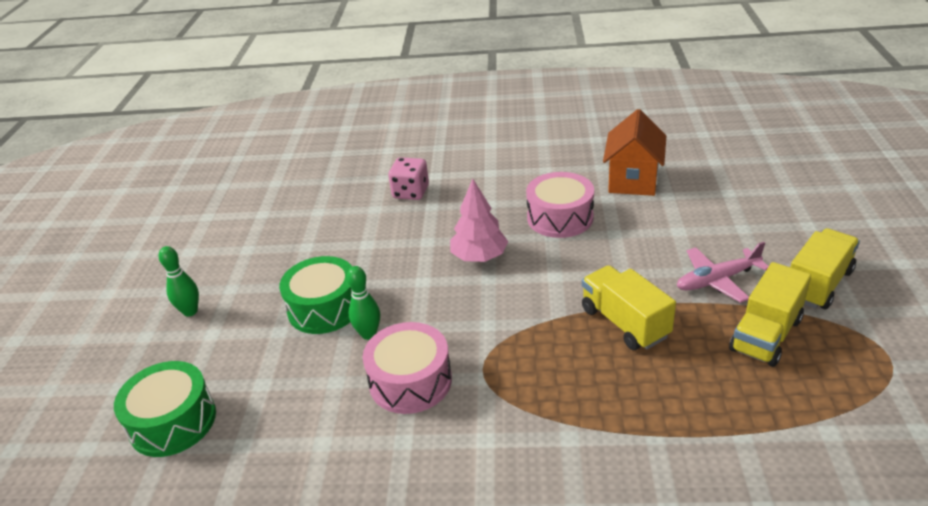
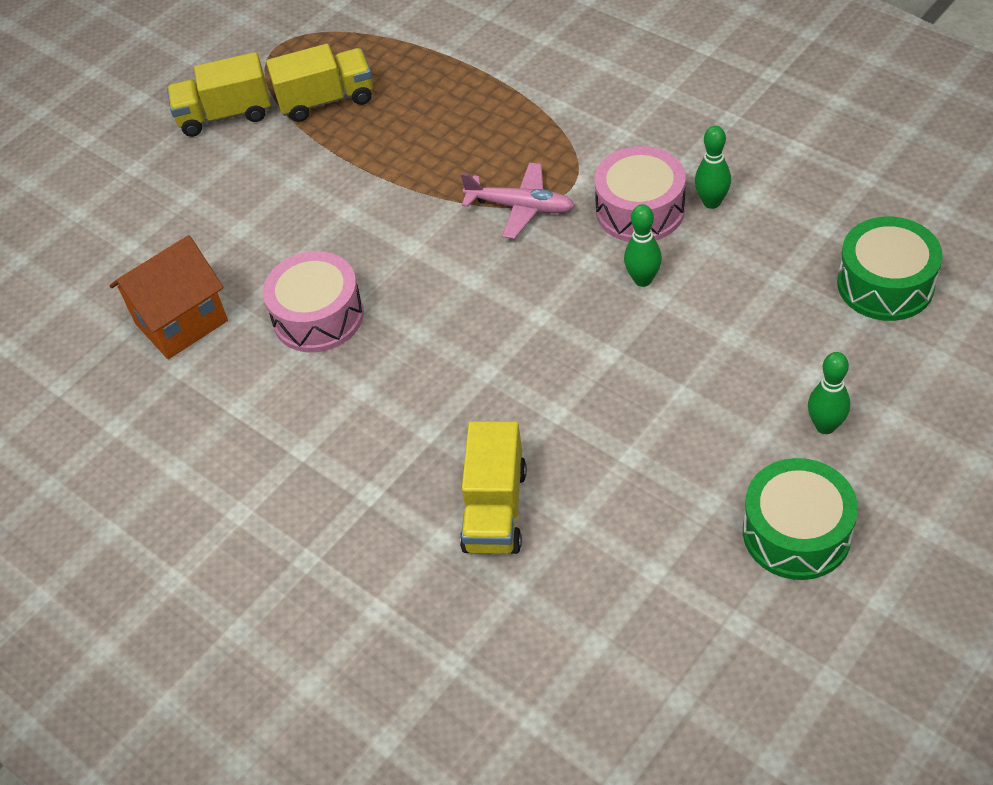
camera: 140 degrees left, 15 degrees up
green drum [279,256,352,334] -> green drum moved to [743,458,858,580]
pink dice [388,157,429,200] -> none
pink tree [450,179,508,262] -> none
yellow truck [582,265,676,350] -> yellow truck moved to [460,421,527,554]
pink plane [677,242,769,303] -> pink plane moved to [461,162,575,239]
none -> green bowling pin [695,126,731,209]

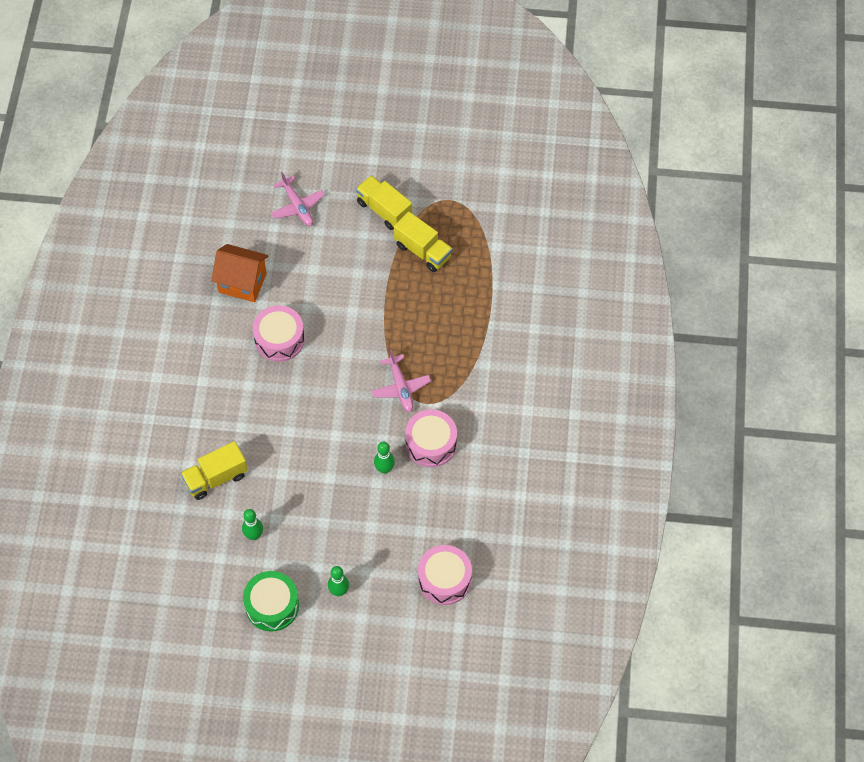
camera: 50 degrees right, 10 degrees up
green bowling pin [695,126,731,209] -> green bowling pin moved to [242,509,263,540]
green drum [837,217,943,321] -> pink drum [418,545,472,605]
none -> pink plane [271,172,325,226]

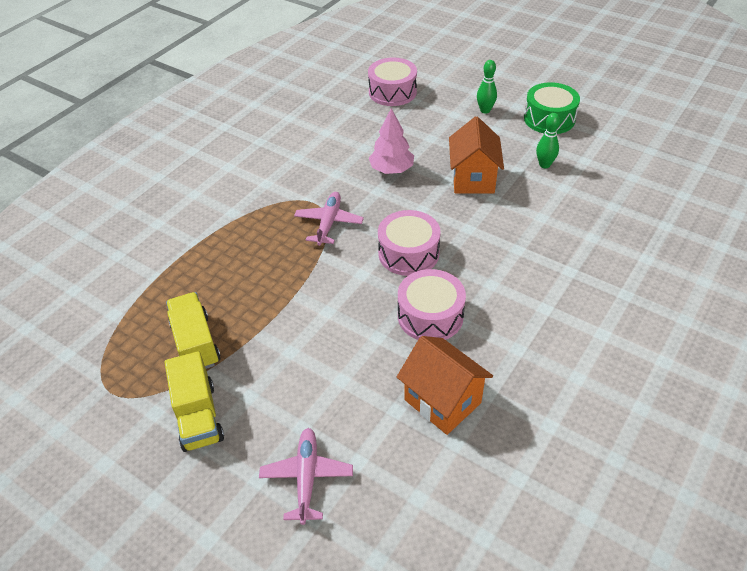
camera: 150 degrees left, 15 degrees down
yellow truck [181,441,248,500] -> none
green bowling pin [374,442,395,474] -> pink tree [369,108,414,174]
pink drum [405,409,457,467] -> pink drum moved to [378,210,441,276]
none -> orange house [449,116,504,194]

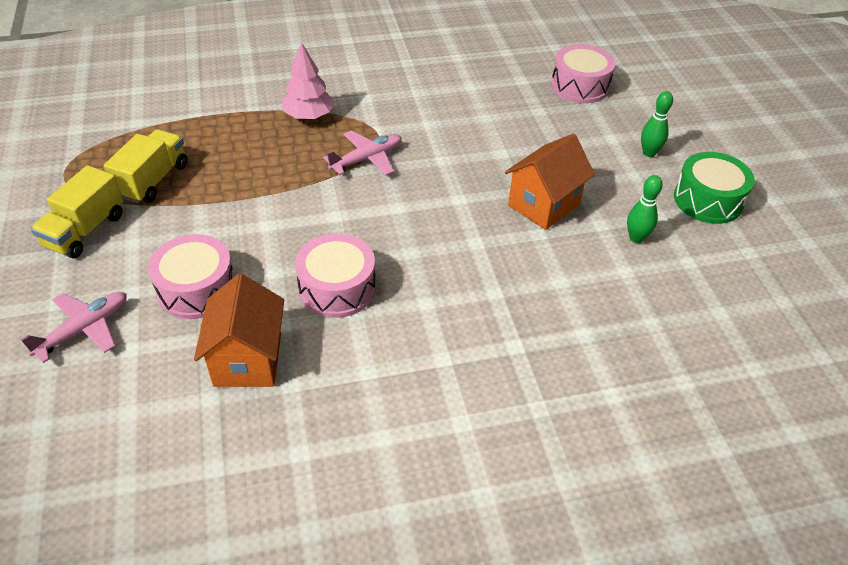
camera: 40 degrees right, 0 degrees up
pink tree [369,108,414,174] -> pink tree moved to [282,42,334,120]
pink drum [378,210,441,276] -> pink drum moved to [148,234,235,319]

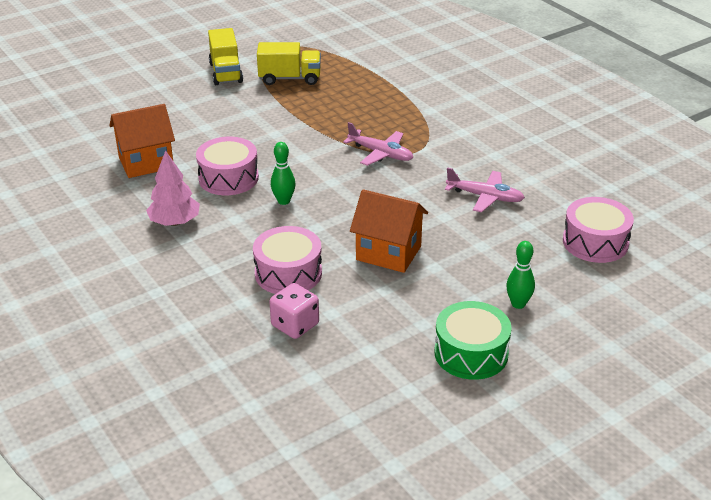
camera: 70 degrees right, 10 degrees down
pink plane [21,292,127,363] -> pink plane moved to [445,167,525,212]
yellow truck [31,165,123,259] -> yellow truck turned 105 degrees counterclockwise [208,28,243,85]
pink drum [148,234,235,319] -> pink drum moved to [253,226,322,294]
pink tree [282,42,334,120] -> pink tree moved to [146,150,200,226]
green bowling pin [627,175,663,243] -> green bowling pin moved to [271,142,295,205]
none -> pink dice [269,283,319,339]

